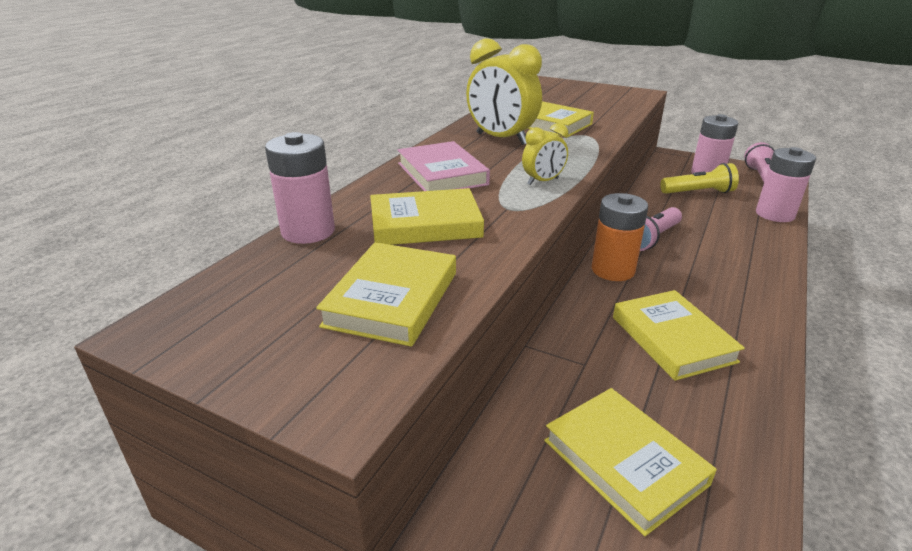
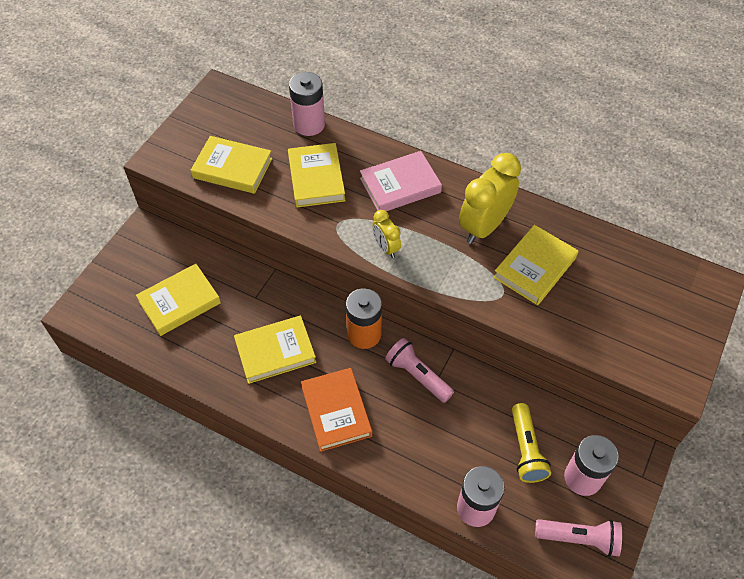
camera: 90 degrees right, 25 degrees up
none -> orange book [301,368,372,452]

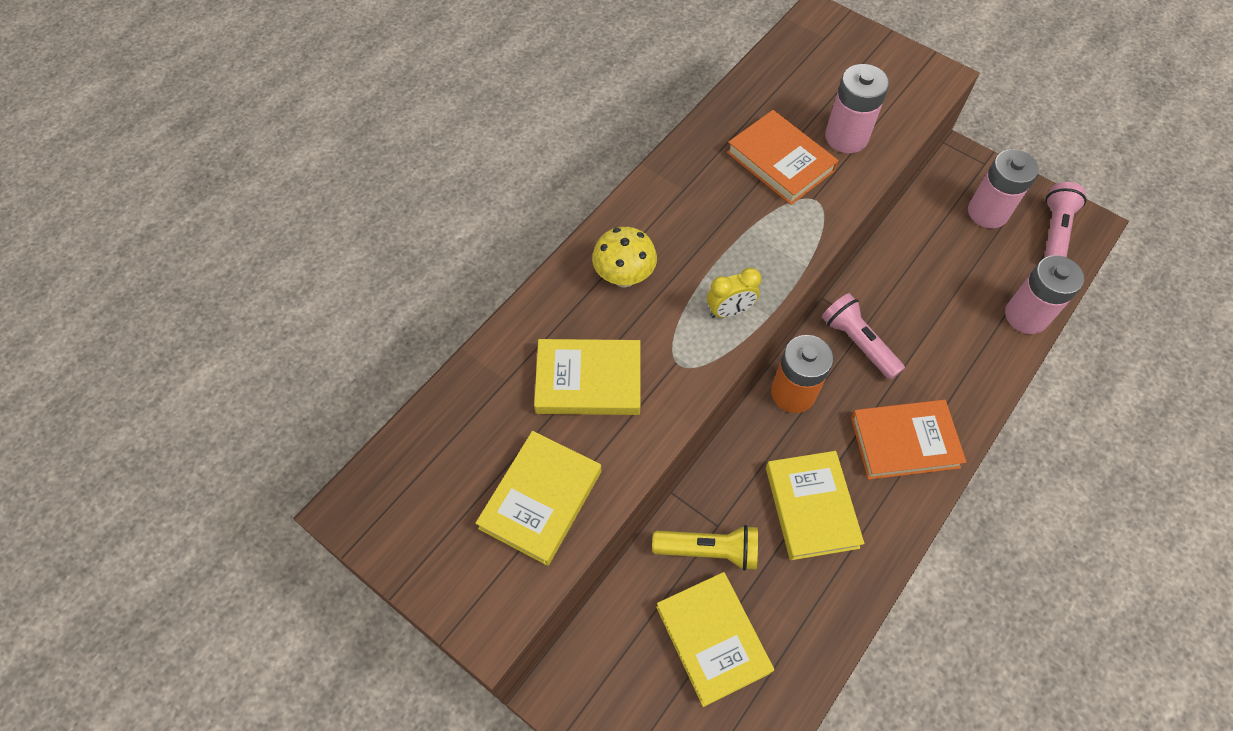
camera: 80 degrees left, 5 degrees up
pink battery [289,72,325,136] -> pink battery moved to [825,64,889,153]
pink book [360,151,442,211] -> yellow mushroom [592,227,657,288]
pink flashlight [385,338,454,403] -> pink flashlight turned 90 degrees clockwise [822,293,905,380]
yellow clock [459,153,521,244] -> none
yellow book [493,225,579,305] -> orange book [727,110,839,205]
yellow flashlight [512,403,551,483] -> yellow flashlight moved to [652,525,758,571]

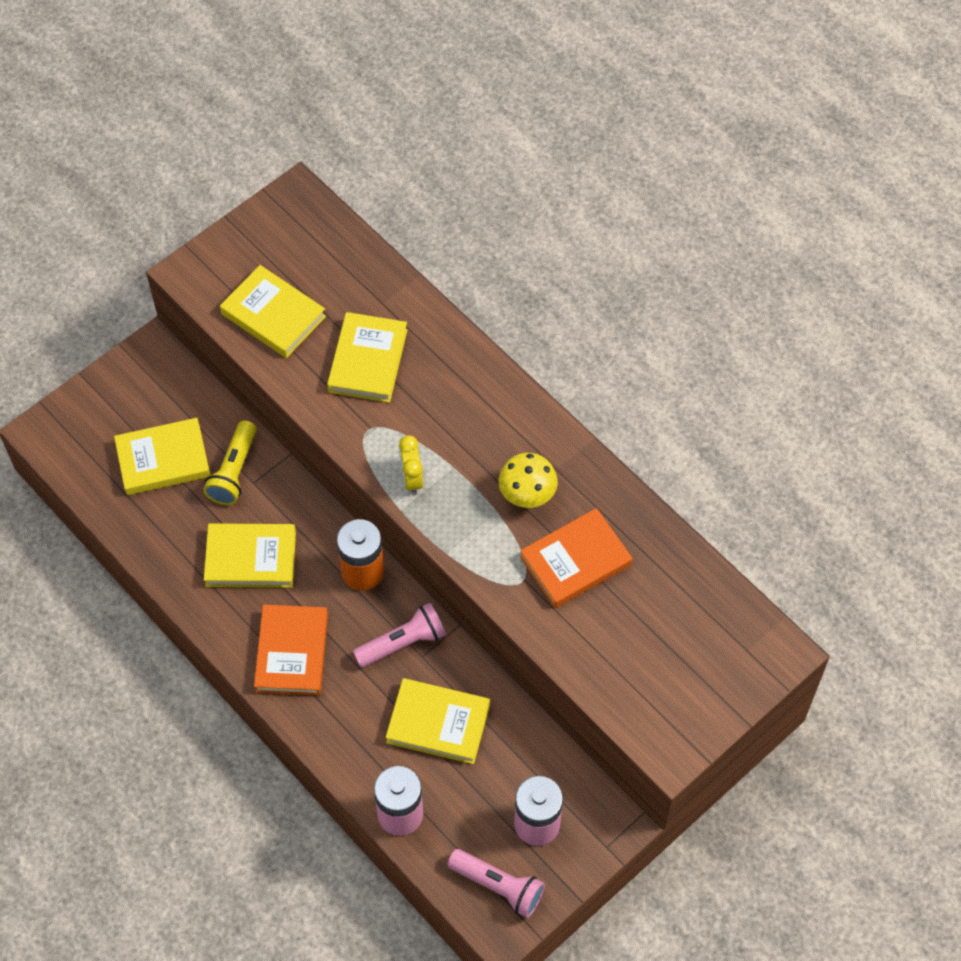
camera: 100 degrees right, 0 degrees up
yellow mushroom [592,227,657,288] -> yellow mushroom moved to [499,453,558,508]
pink battery [825,64,889,153] -> none
none -> yellow book [386,678,490,764]

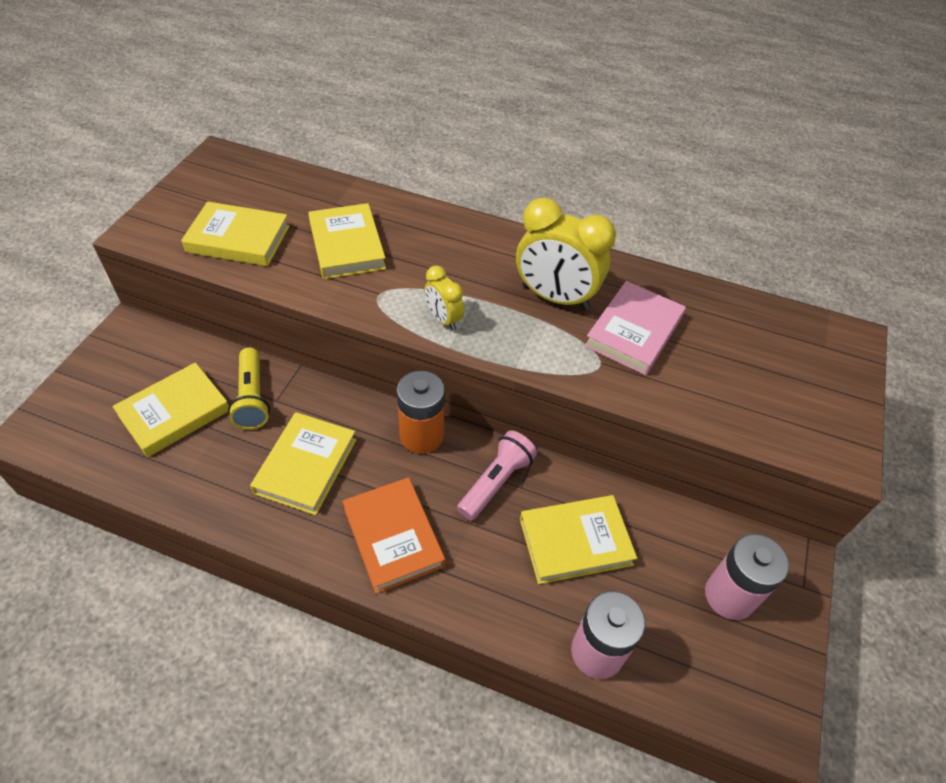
camera: 30 degrees left, 10 degrees down
yellow book [204,523,296,588] -> yellow book turned 45 degrees counterclockwise [250,412,356,515]
pink flashlight [447,849,545,918] -> none
yellow mushroom [499,453,558,508] -> yellow clock [516,198,616,310]
orange book [520,508,633,608] -> pink book [584,281,686,375]

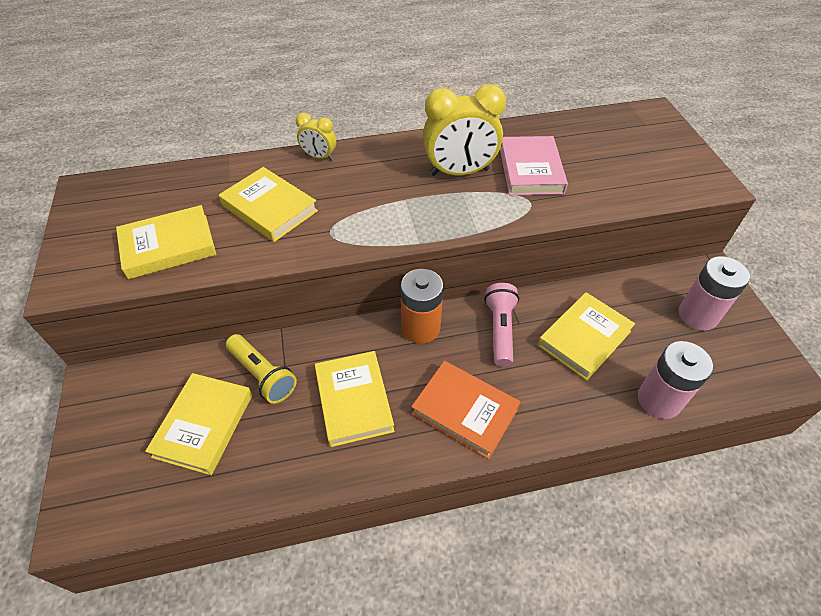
camera: 30 degrees left, 0 degrees up
yellow clock [424,266,464,331] -> yellow clock moved to [296,113,336,161]

